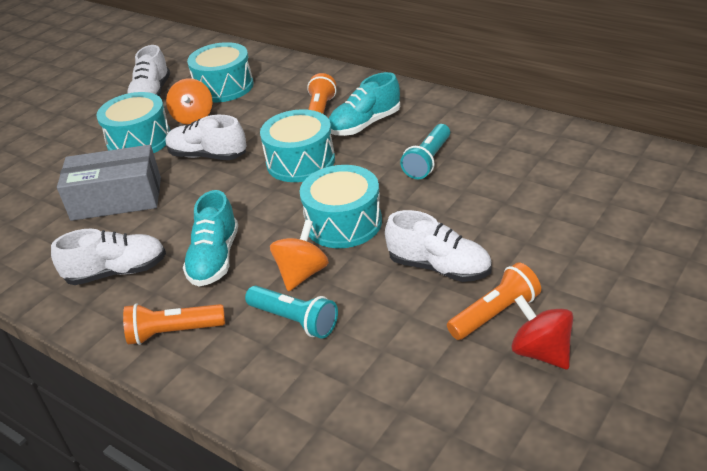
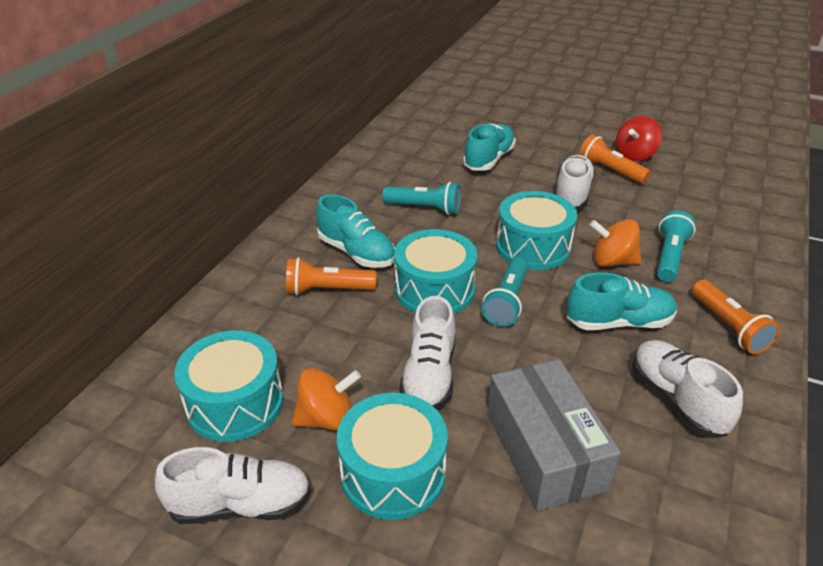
camera: 105 degrees left, 0 degrees up
none -> turquoise shoe [463,123,516,171]
none -> turquoise flashlight [482,257,528,327]

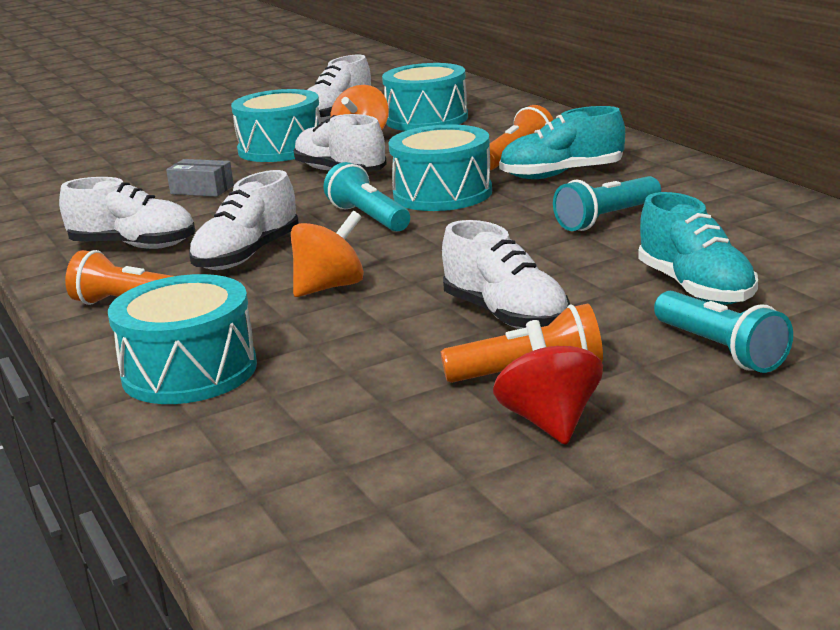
camera: 130 degrees right, 15 degrees down
grey box [487,359,621,511] -> grey box [166,159,234,197], size x0.48
turquoise drum [496,191,577,270] -> turquoise drum moved to [108,274,257,404]
turquoise shoe [567,272,677,330] -> white shoe [189,170,299,270]
turquoise flashlight [657,210,696,282] -> turquoise flashlight moved to [654,291,793,373]

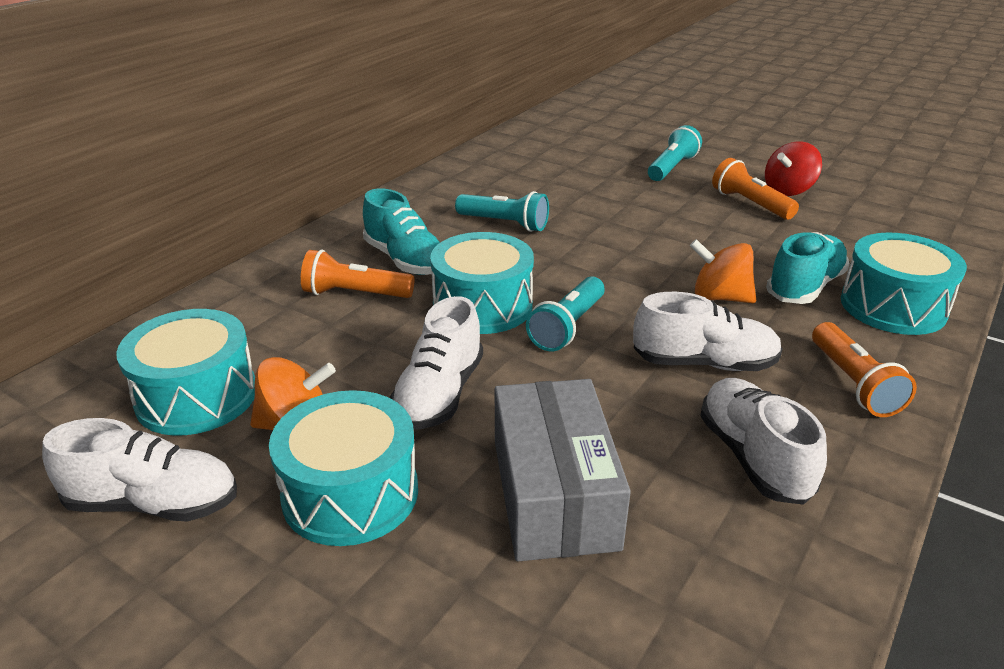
camera: 120 degrees left, 10 degrees up
grey box [166,159,234,197] -> grey box [495,379,631,561], size x2.08
white shoe [442,220,570,329] -> none
turquoise shoe [638,192,758,305] -> turquoise shoe moved to [766,232,850,304]

